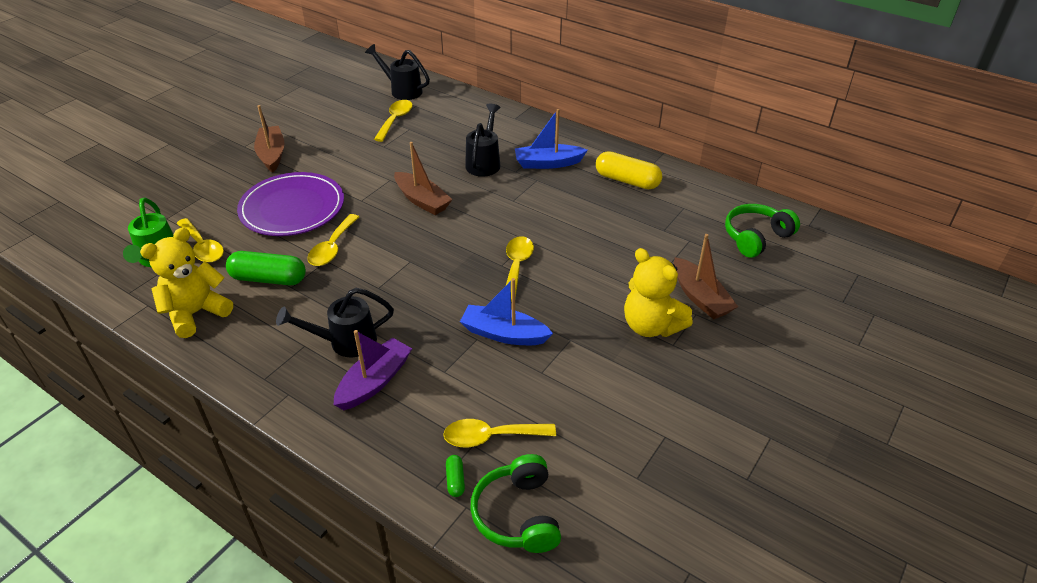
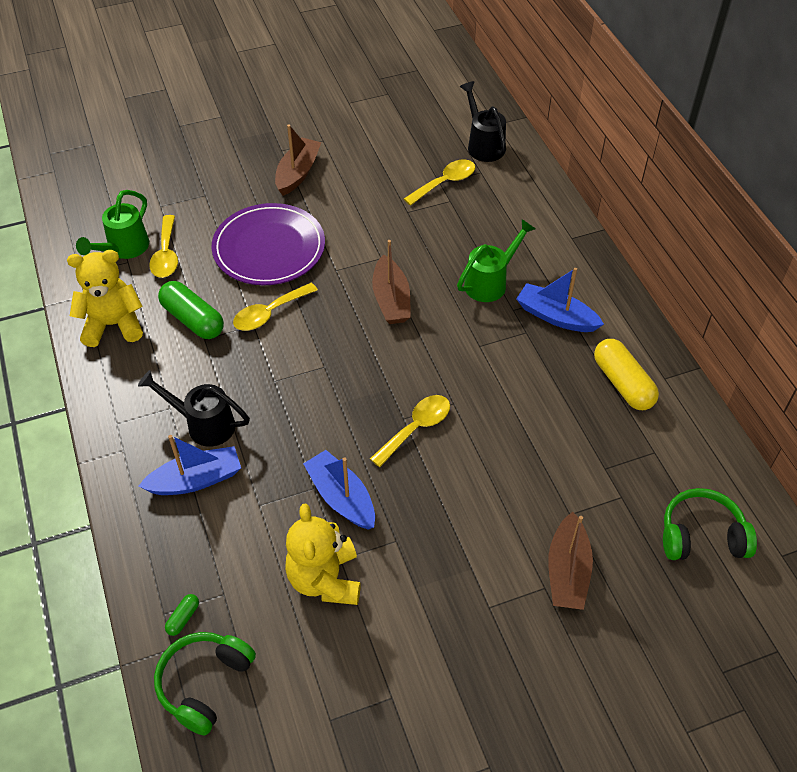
camera: 35 degrees right, 10 degrees up
purple boat [334,330,412,410] -> blue boat [138,435,241,495]
yellow spoon [443,419,556,447] -> none
black watering can [465,104,500,177] -> green watering can [457,219,536,302]
yellow teddy bear [624,248,693,337] -> yellow teddy bear moved to [285,504,361,605]

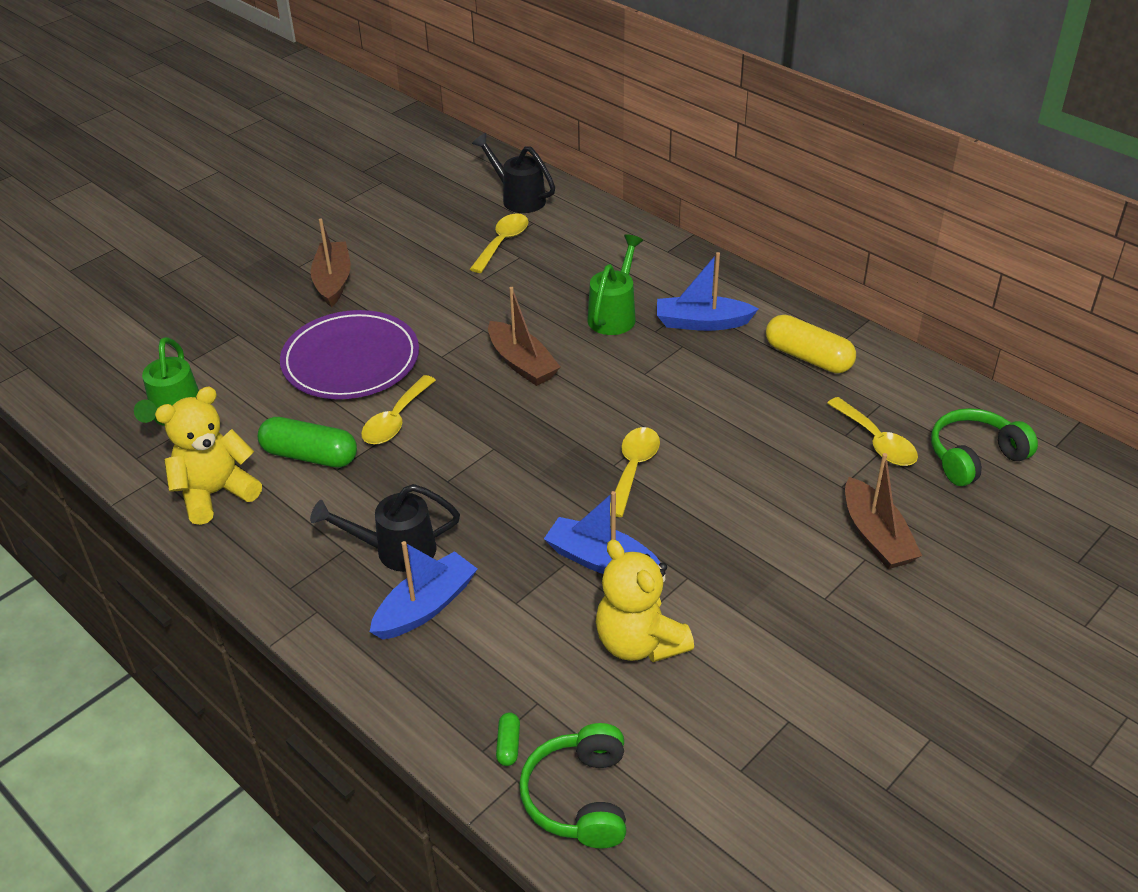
camera: 25 degrees left, 10 degrees down
yellow spoon [149,215,178,278] -> yellow spoon moved to [827,397,918,466]

